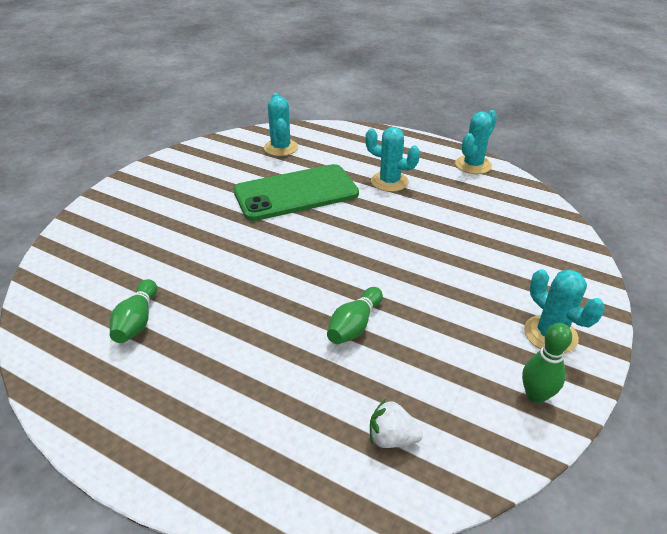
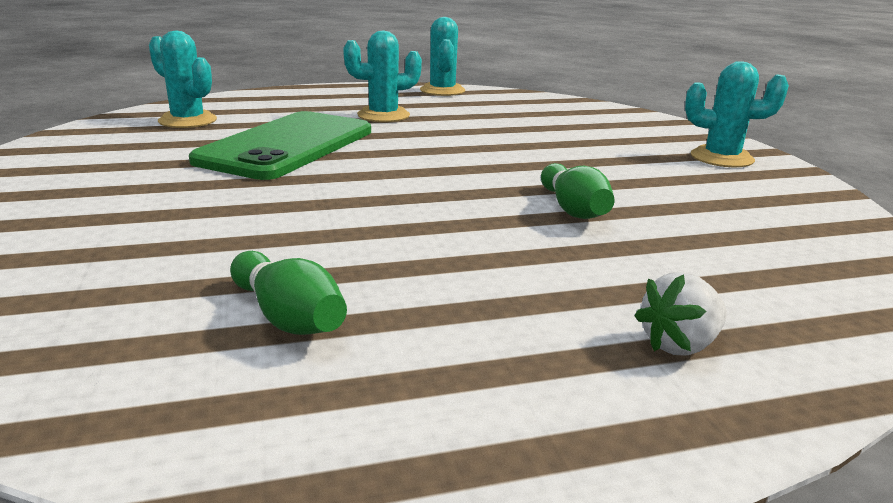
camera: 45 degrees left, 15 degrees down
white strawberry [370,399,423,448] -> white strawberry moved to [635,272,727,356]
green bowling pin [522,323,572,404] -> none

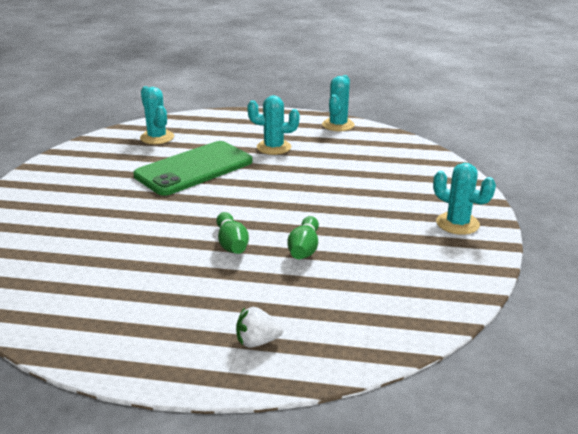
camera: 25 degrees right, 5 degrees up
green bowling pin [230,251,347,335] -> green bowling pin moved to [216,212,249,254]

